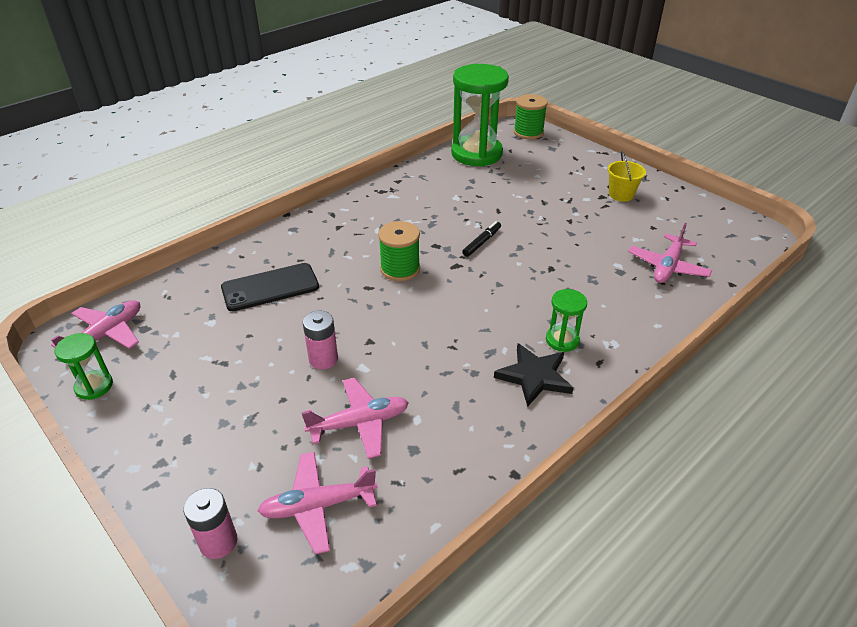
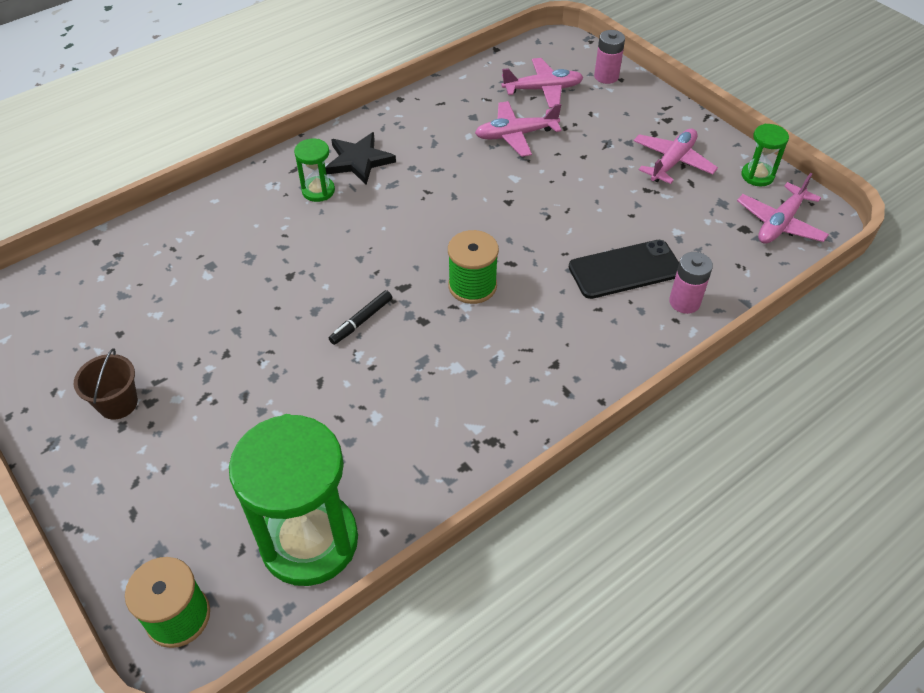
camera: 175 degrees left, 10 degrees up
pink battery [303,311,338,370] -> pink battery moved to [669,252,713,314]
yellow bucket [608,151,646,202] -> brown bucket [74,348,138,419]
pink plane [628,223,712,283] -> pink plane moved to [634,129,718,184]

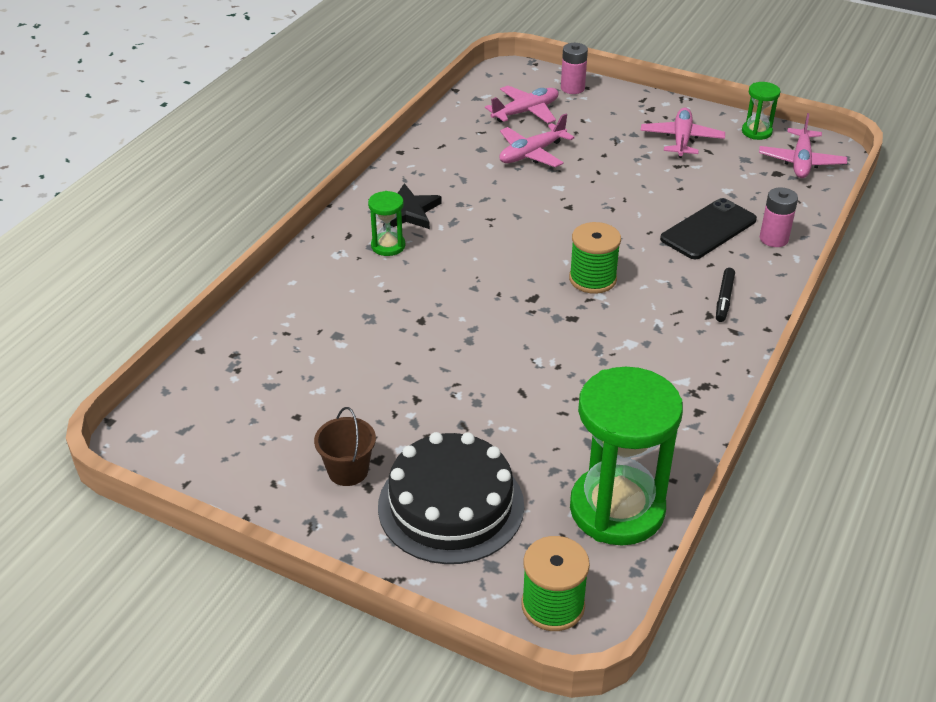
camera: 25 degrees left, 10 degrees down
black marker [329,290,392,345] -> black marker moved to [716,268,735,322]
none -> black cake [378,432,524,564]

